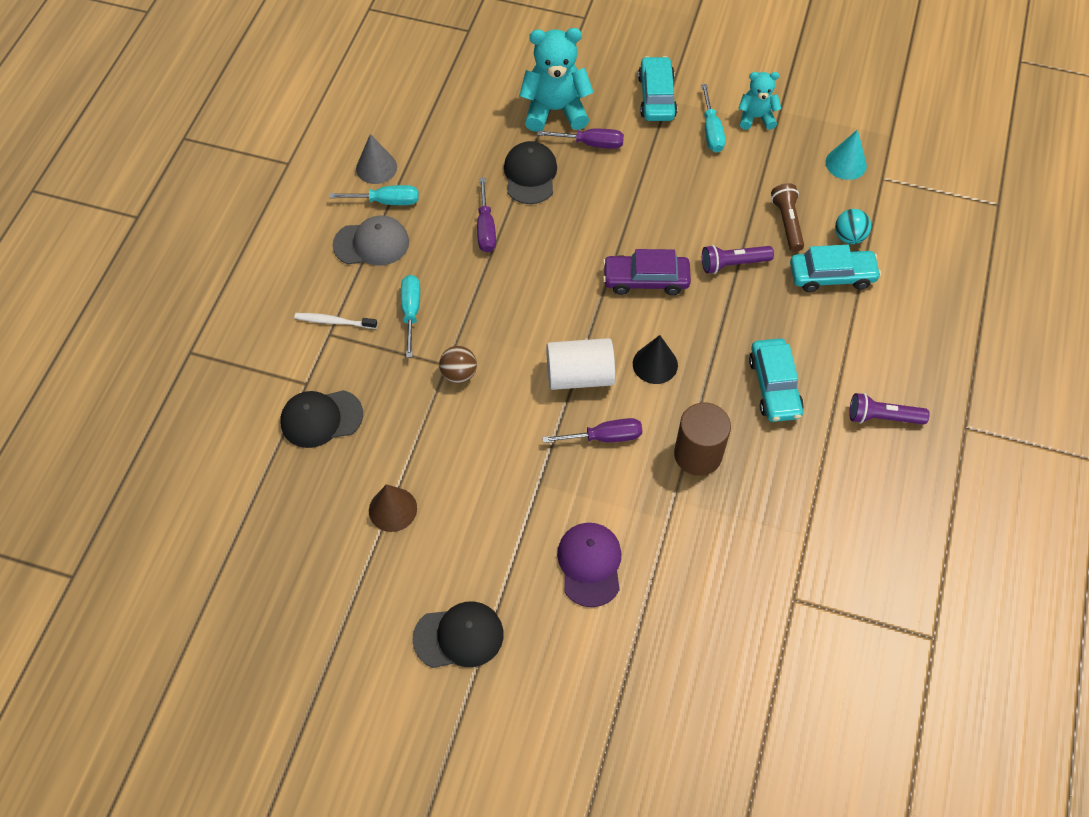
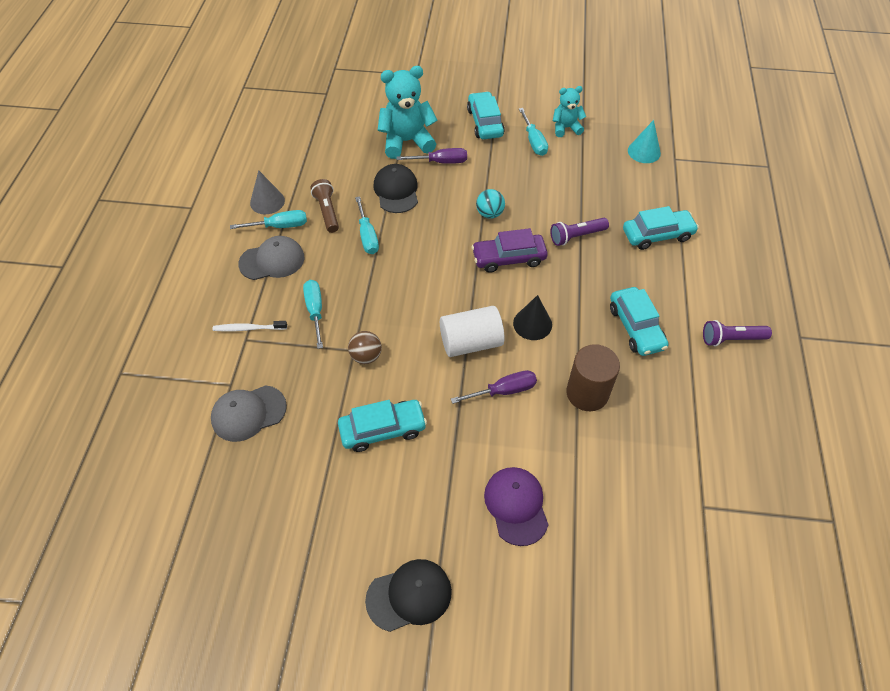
camera: 10 degrees left, 5 degrees down
black cap [280,390,363,448] -> grey cap [211,385,287,442]
brown cone [369,484,417,532] -> none
purple screwdriver [477,177,496,253] -> turquoise screwdriver [355,196,379,254]
brown flashlight [771,183,804,252] -> brown flashlight moved to [311,179,339,233]
turquoise ball [835,209,871,244] -> turquoise ball moved to [476,189,505,219]
none -> turquoise car [338,400,427,452]

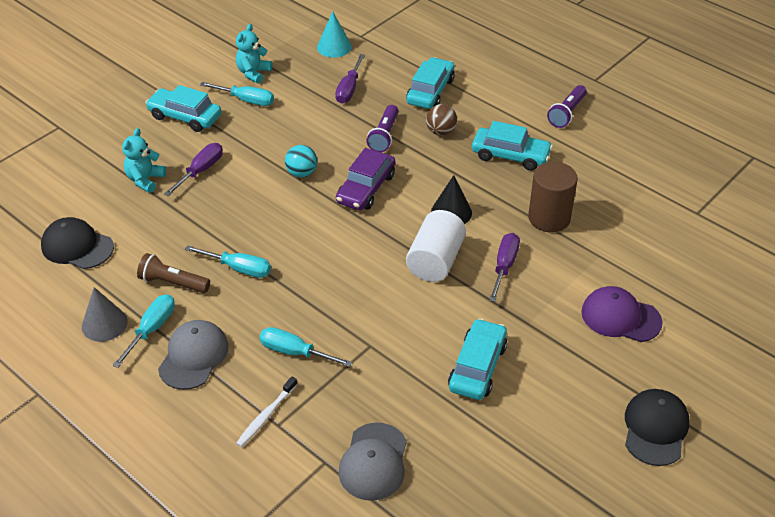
camera: 55 degrees left, 10 degrees down
brown ball [348,331,382,364] -> brown ball moved to [426,104,457,136]
black cap [374,164,418,213] -> black cap moved to [41,217,114,269]
turquoise teddy bear [378,66,437,159] -> turquoise teddy bear [122,128,166,193], size x0.58
none -> purple screwdriver [335,54,365,103]

